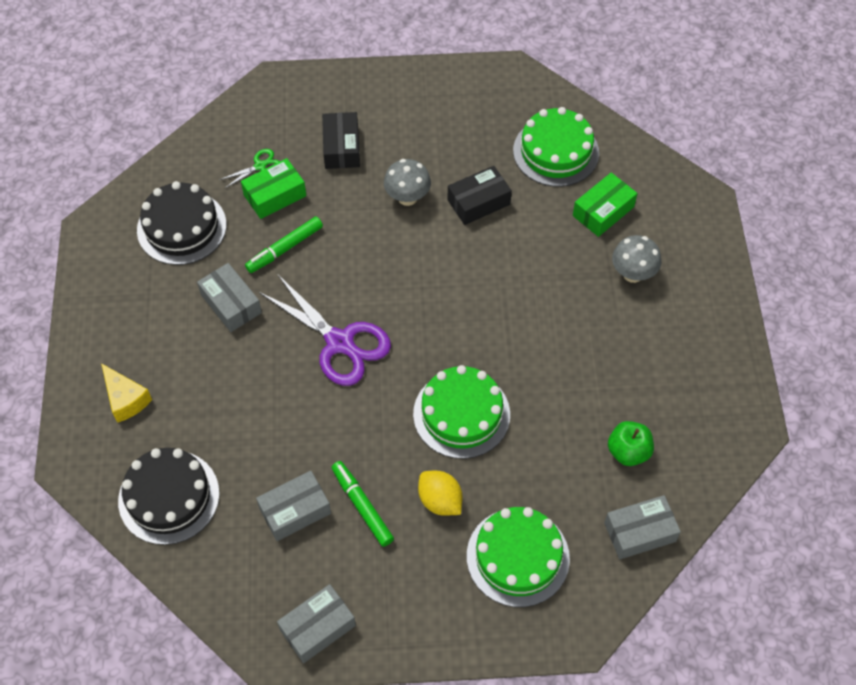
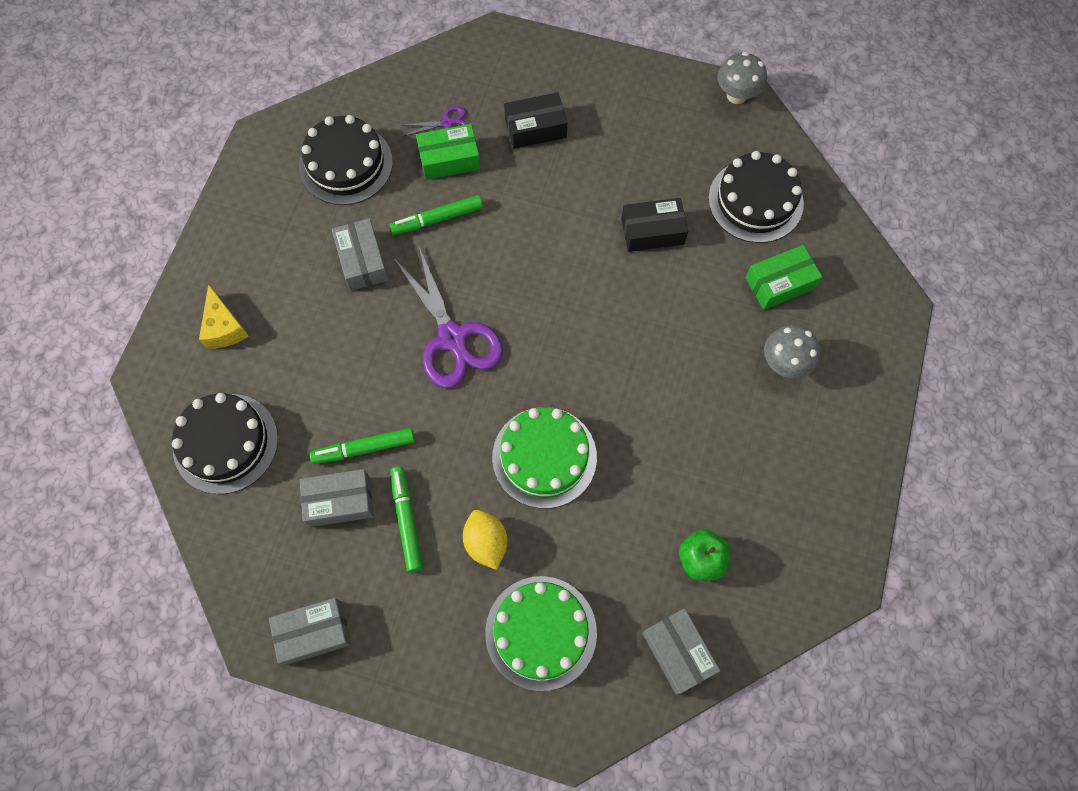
camera: 20 degrees right, 10 degrees up
green scissors [219,149,280,188] -> purple scissors [401,106,468,136]
black box [322,112,360,169] -> black box turned 60 degrees clockwise [504,92,568,149]
grey mushroom [384,159,431,206] -> grey mushroom moved to [718,52,767,104]
green cake [513,107,599,187] -> black cake [708,151,804,243]
grey box [604,495,681,559] -> grey box turned 60 degrees clockwise [642,608,720,695]
none -> green marker [310,428,415,464]

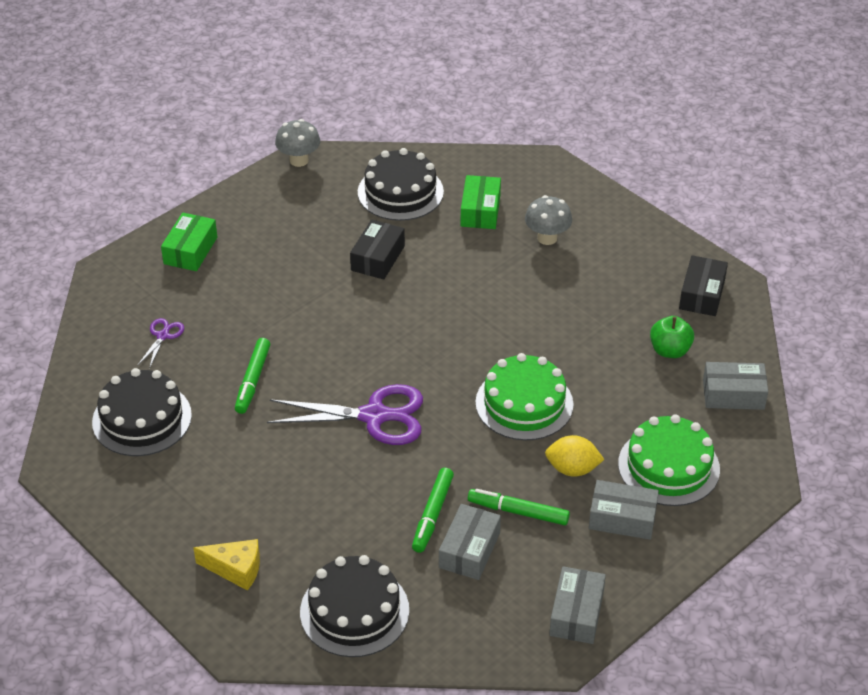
camera: 60 degrees left, 25 degrees down
grey box [332,218,388,291] -> grey box moved to [589,480,659,540]
green box [416,124,480,180] -> green box moved to [161,213,217,271]
black box [504,92,568,149] -> black box moved to [679,255,728,316]

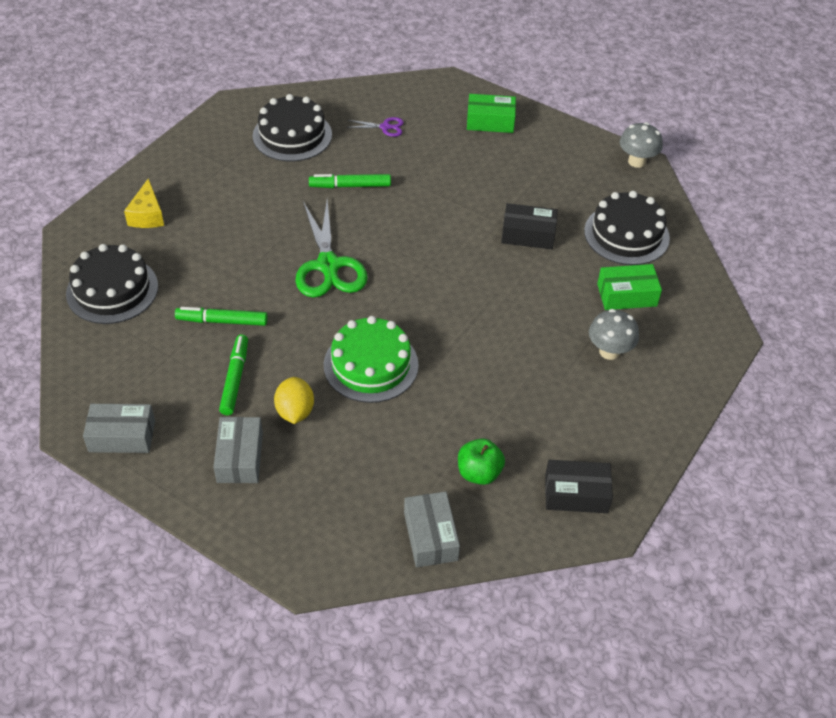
camera: 75 degrees right, 5 degrees up
purple scissors [267,384,423,445] -> green scissors [295,200,368,298]
grey box [439,504,501,580] -> none
green cake [618,414,720,506] -> none

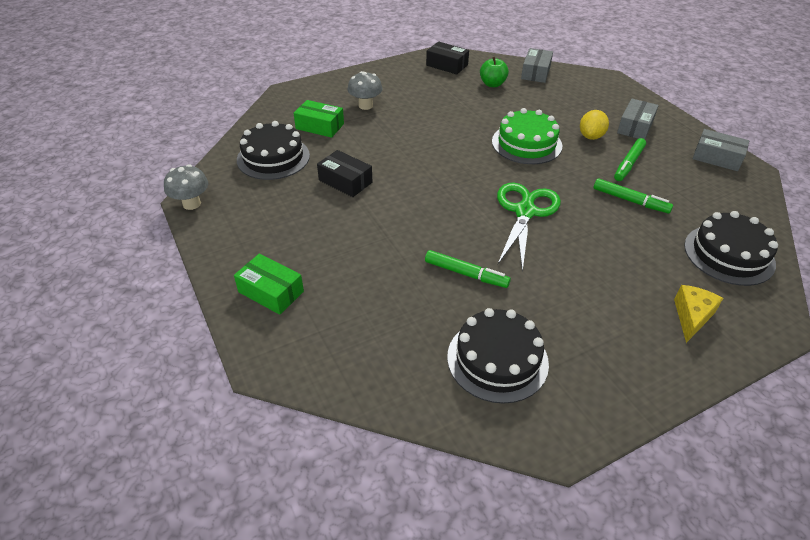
camera: 150 degrees left, 5 degrees down
purple scissors [346,117,404,137] -> none

